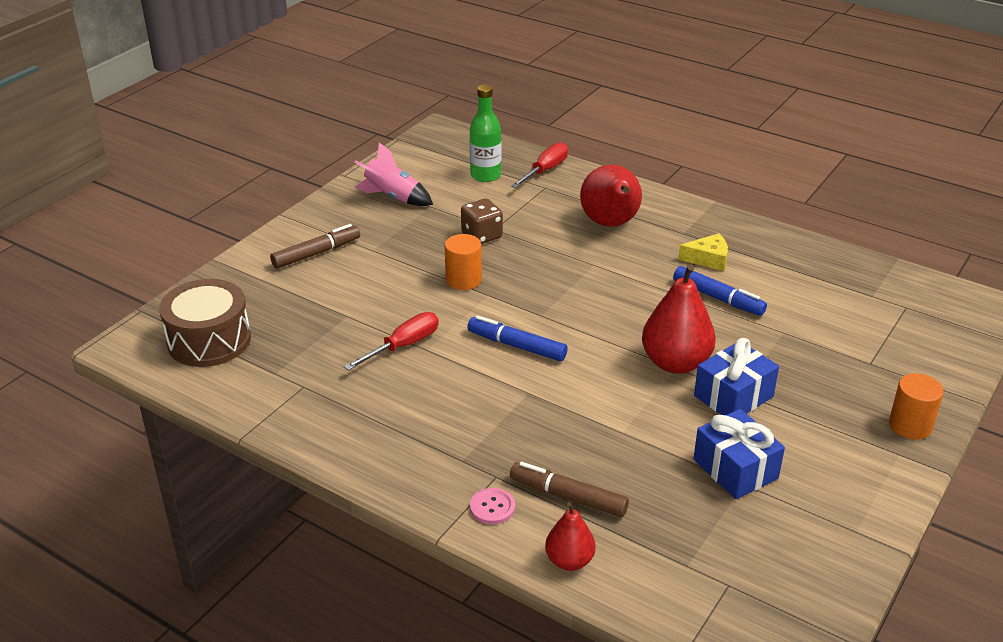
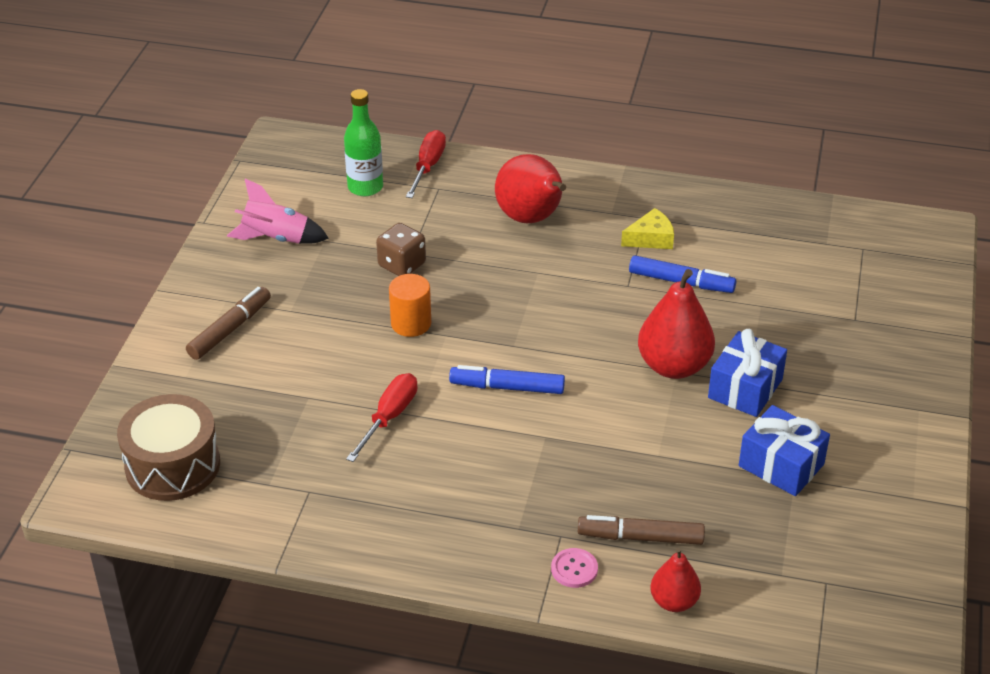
camera: 20 degrees left, 5 degrees up
orange cylinder [889,373,944,440] -> none

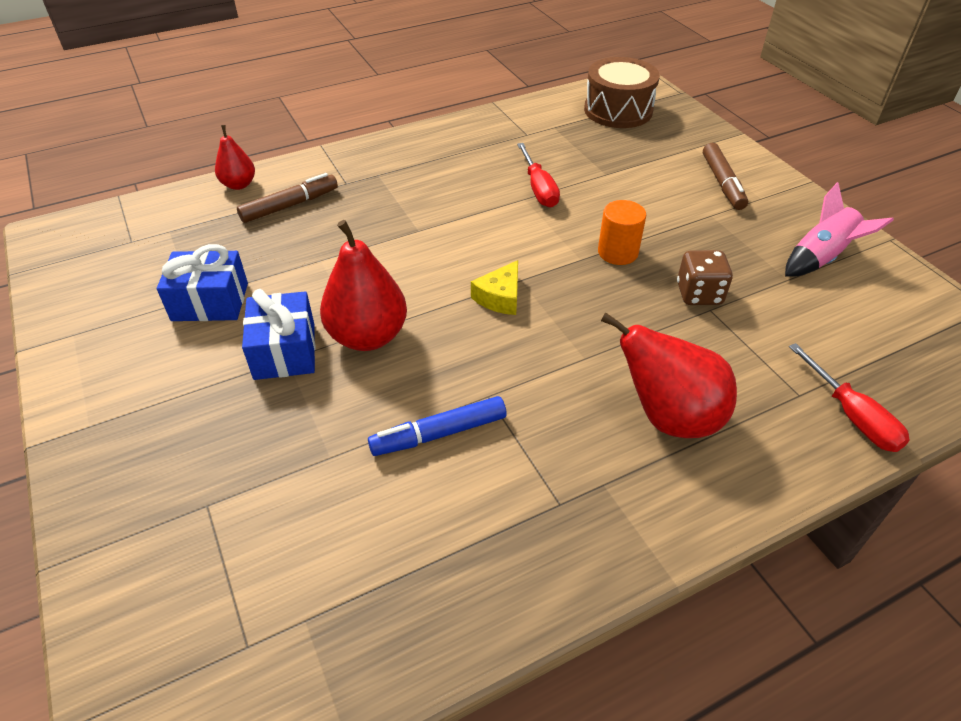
camera: 140 degrees right, 5 degrees up
green bottle [344,89,383,196] -> none
blue marker [449,365,565,394] -> none
pink button [551,548,598,588] -> none
yellow cheese [621,208,674,249] -> yellow cheese moved to [471,260,518,315]

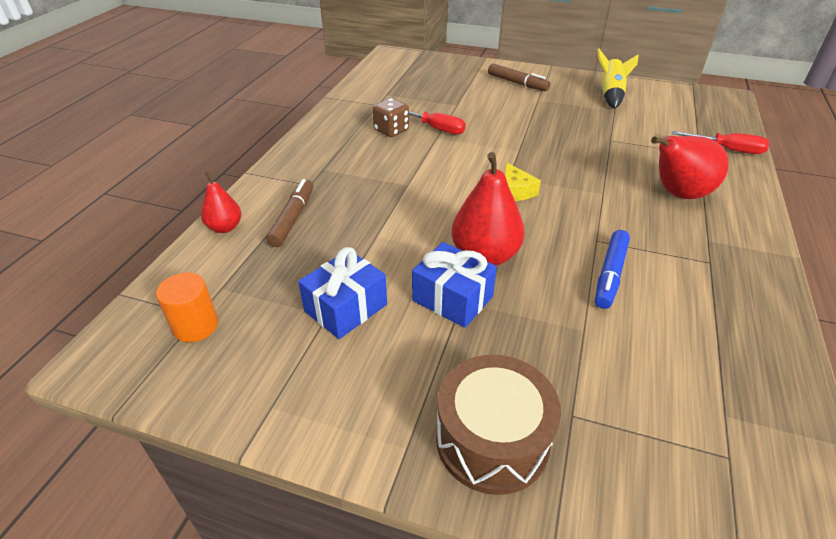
camera: 45 degrees left, 5 degrees down
brown drum [584,57,660,128] -> brown drum moved to [436,355,561,495]
orange cylinder [598,200,646,265] -> orange cylinder moved to [156,273,218,342]
brown dice [677,250,733,305] -> brown dice moved to [373,98,409,137]
pink rocket [785,182,894,277] -> yellow rocket [597,48,639,109]

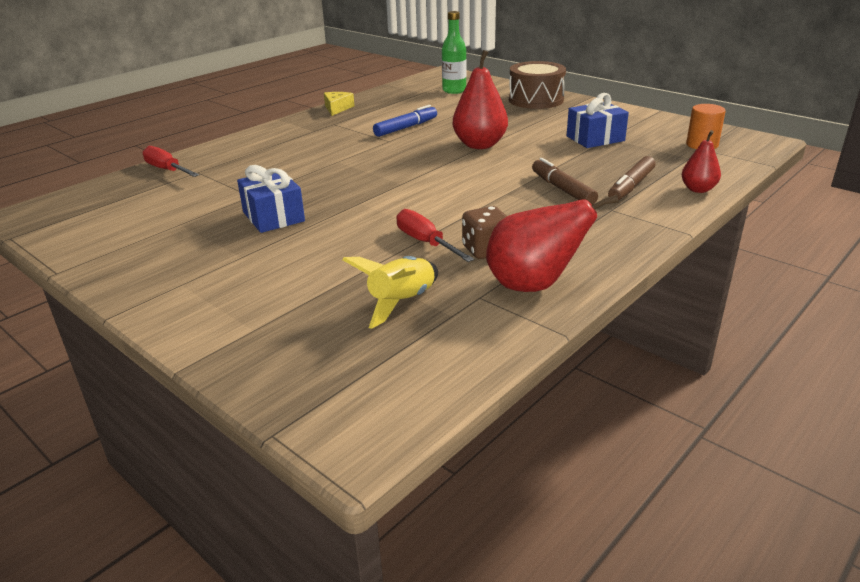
camera: 155 degrees left, 10 degrees down
blue gift [412,242,497,328] -> blue gift moved to [237,165,305,233]
brown marker [488,63,550,91] -> brown marker moved to [532,158,598,205]
yellow cheese [505,162,541,201] -> yellow cheese moved to [324,92,354,116]
yellow rocket [597,48,639,109] -> yellow rocket moved to [342,256,438,329]
red pear [651,136,729,199] -> red pear moved to [486,195,619,292]
none -> green bottle [442,11,466,94]

